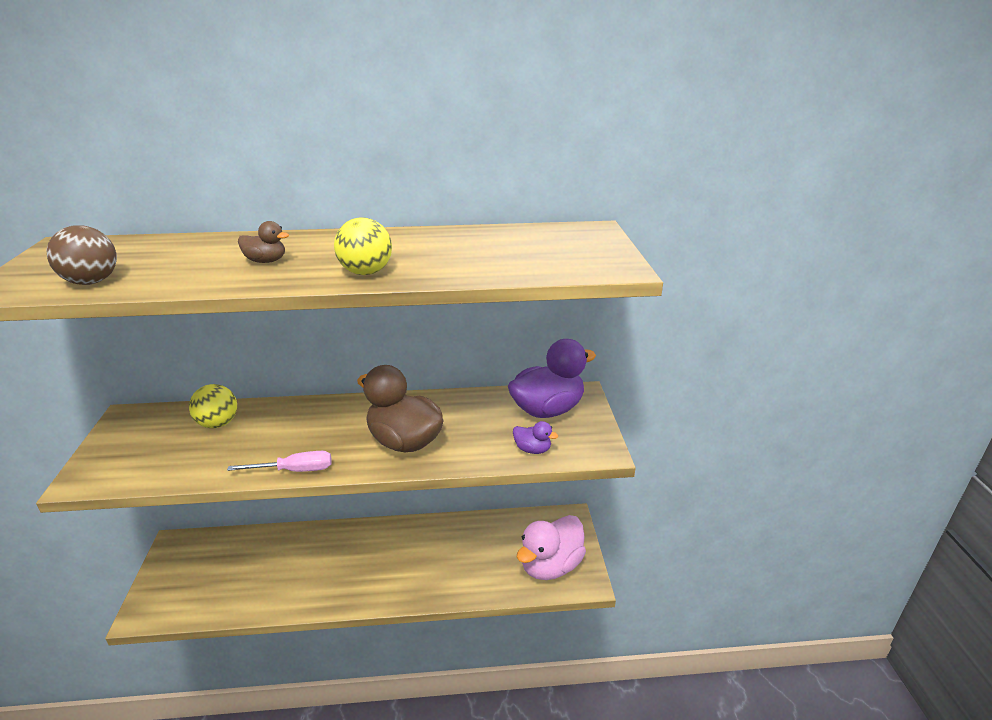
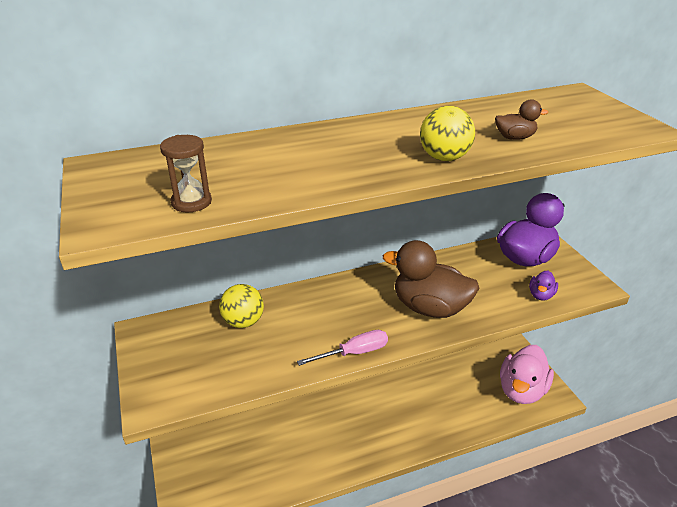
camera: 15 degrees left, 5 degrees up
brown ball [46,225,117,285] -> brown hourglass [160,135,212,212]
brown duck [238,221,289,263] -> brown duck moved to [495,99,548,140]
purple duck [513,421,558,454] -> purple duck turned 105 degrees clockwise [529,271,558,301]

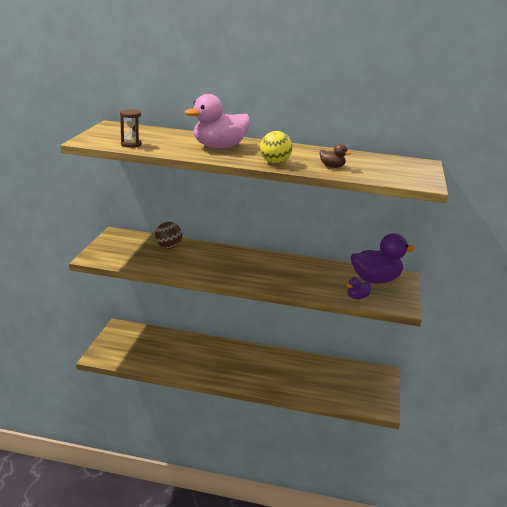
camera: 30 degrees right, 10 degrees down
yellow ball [219,284,264,328] -> brown ball [155,222,182,249]
pink screwdriver [297,330,388,366] -> none
brown duck [383,240,479,318] -> none
pink duck [500,345,554,404] -> pink duck moved to [185,94,250,148]

